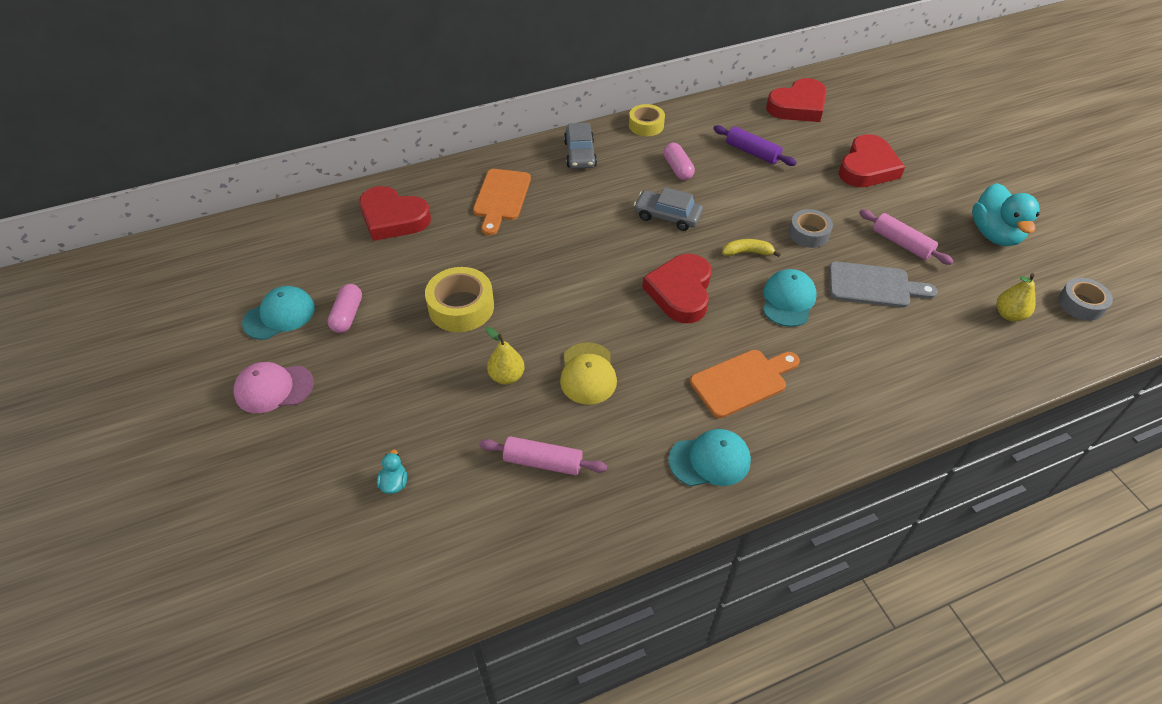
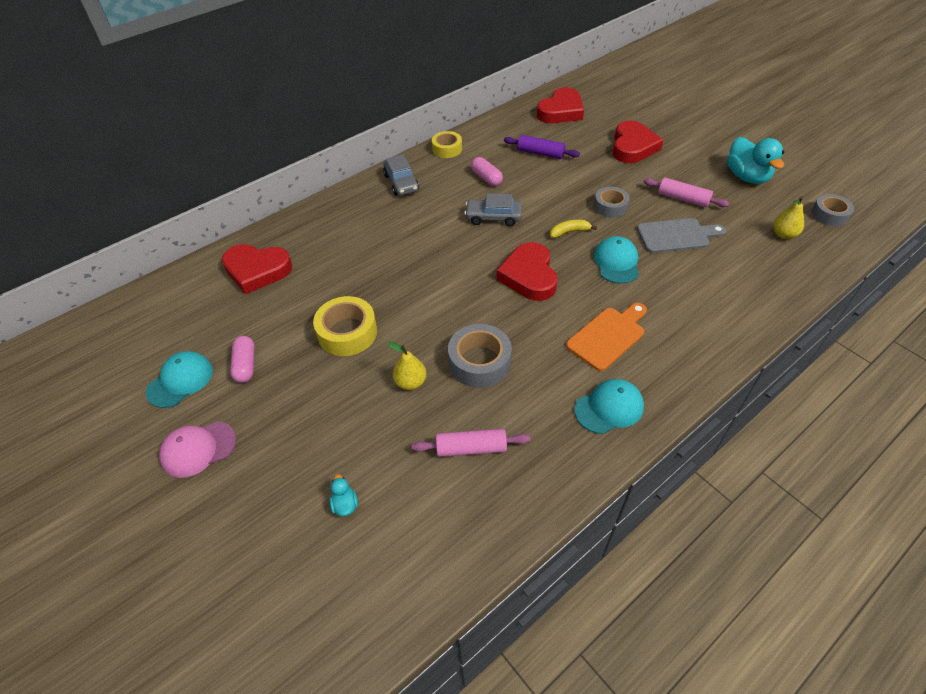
camera: 15 degrees left, 0 degrees up
orange cutting board [473,169,531,235] -> none
yellow cap [560,342,617,405] -> grey tape [448,324,512,388]

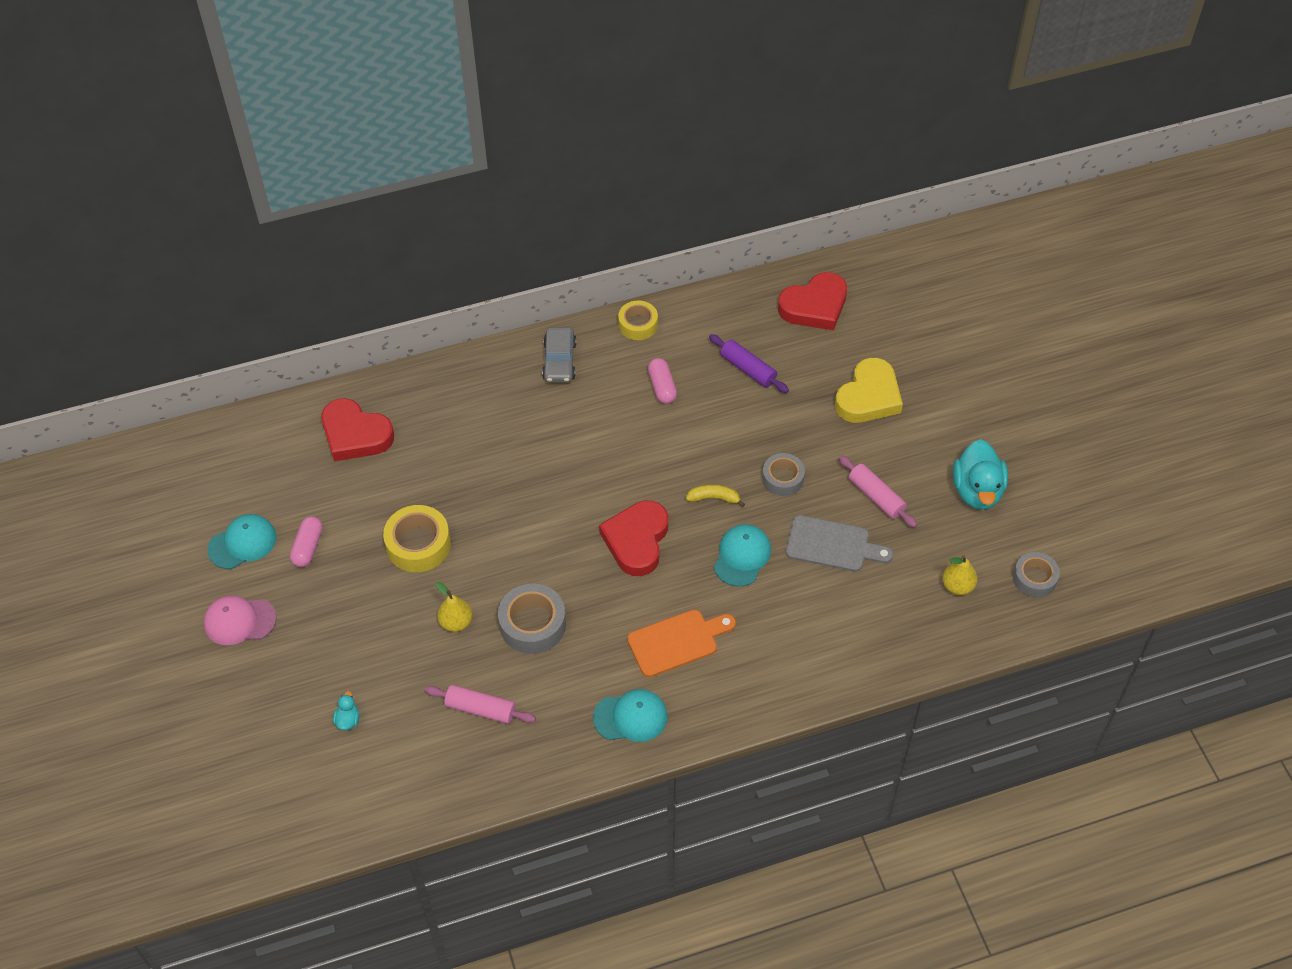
camera: 20 degrees right, 5 degrees up
grey car [464,193,522,226] -> none
red heart [613,121,663,163] -> yellow heart [835,358,903,423]

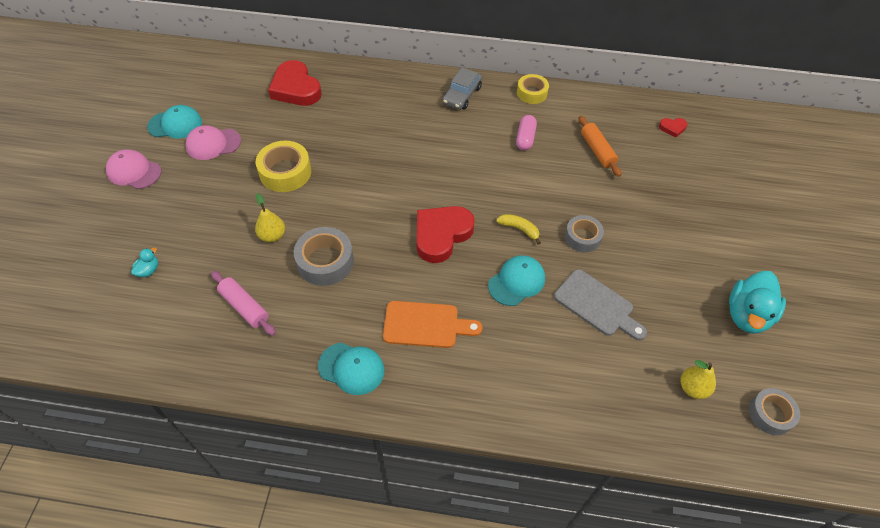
camera: 25 degrees right, 0 degrees up
pink capsule [290,516,323,567] -> pink cap [185,125,241,160]
purple rolling pin [709,334,789,393] -> orange rolling pin [579,116,621,177]
red heart [778,272,847,330] -> red heart [659,118,687,138], size x0.45
yellow heart [835,358,903,423] -> none
pink rolling pin [839,455,917,528] -> none

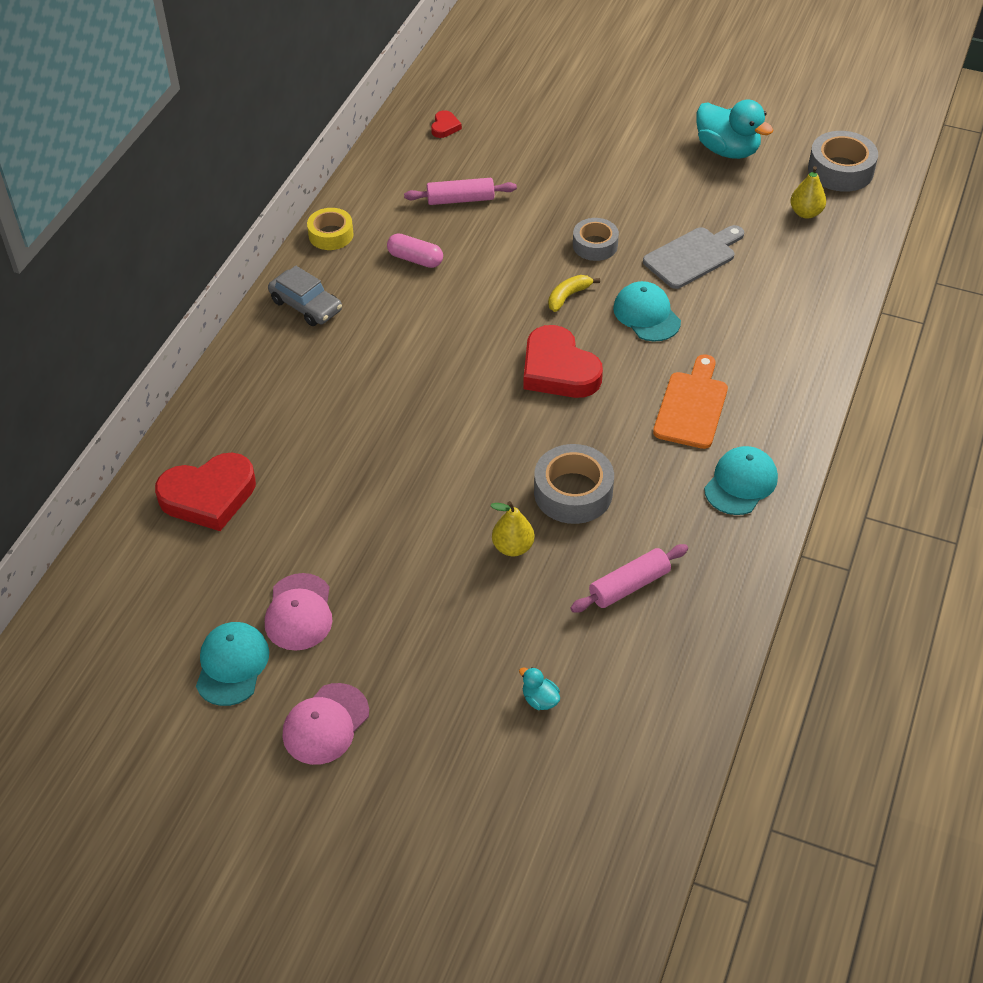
camera: 75 degrees left, 5 degrees down
yellow tape [256,141,311,192] -> none
orange rolling pin [579,116,621,177] -> pink rolling pin [404,178,517,205]
grey tape [749,388,800,435] -> grey tape [808,131,878,192], size x1.51

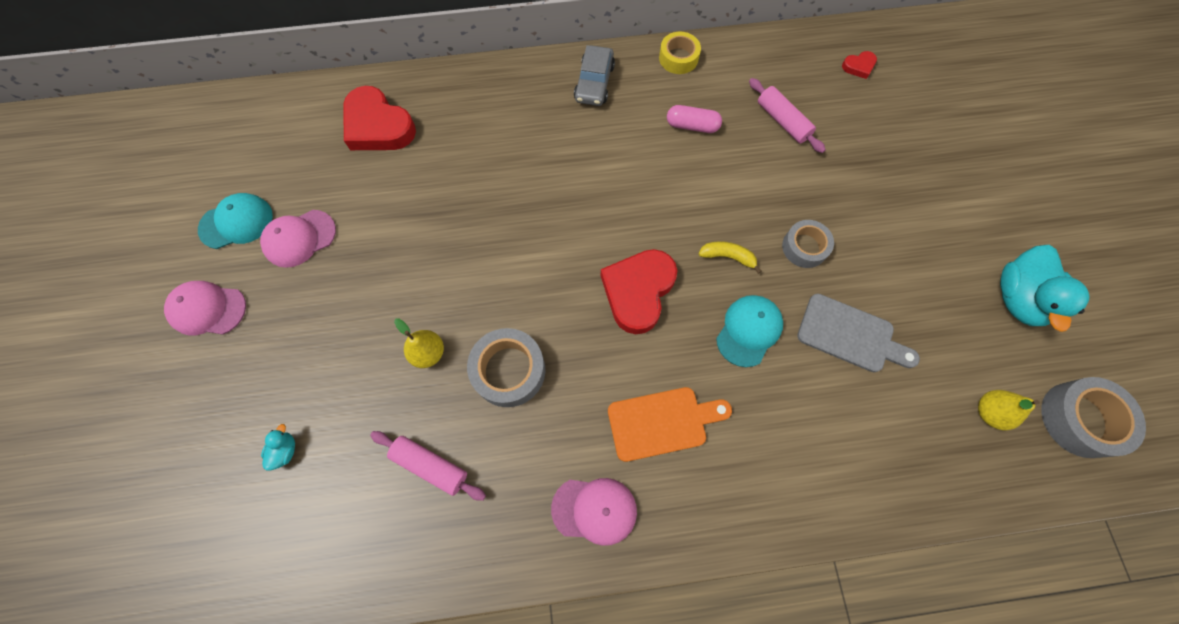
camera: 60 degrees right, 20 degrees up
pink capsule [387,233,443,268] -> pink capsule turned 75 degrees counterclockwise [667,105,722,133]
turquoise cap [704,446,778,515] -> pink cap [551,478,637,546]

